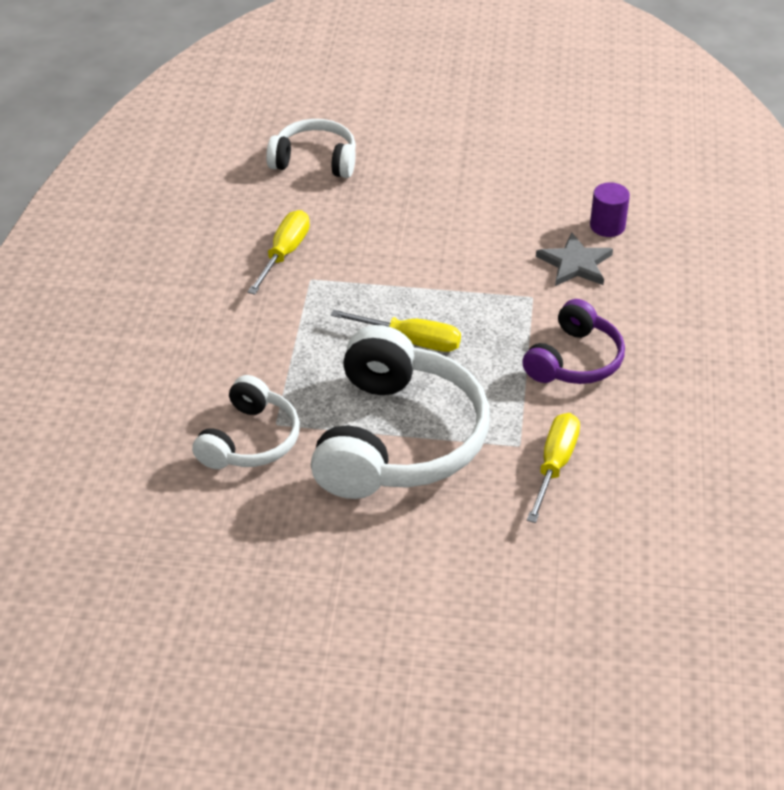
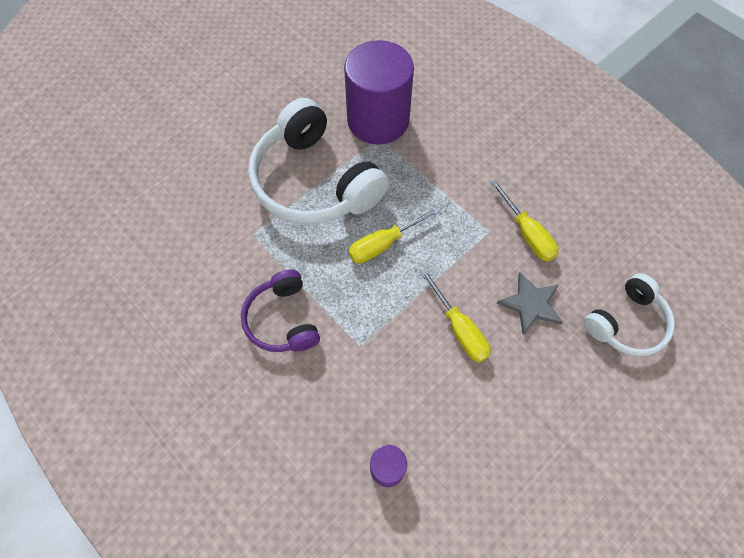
camera: 130 degrees right, 20 degrees up
white headphones [192,375,300,469] -> purple cylinder [344,40,414,145]
yellow screwdriver [527,413,580,523] -> yellow screwdriver moved to [420,269,491,363]
grey star [536,232,613,286] -> grey star moved to [497,272,563,335]

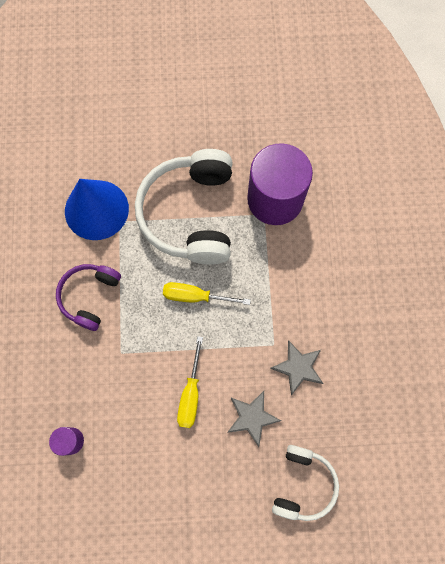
camera: 40 degrees right, 10 degrees up
yellow screwdriver [490,180,559,262] -> grey star [270,340,324,395]
white headphones [584,273,675,356] -> white headphones turned 75 degrees counterclockwise [272,445,339,521]
none -> blue cone [65,179,129,240]

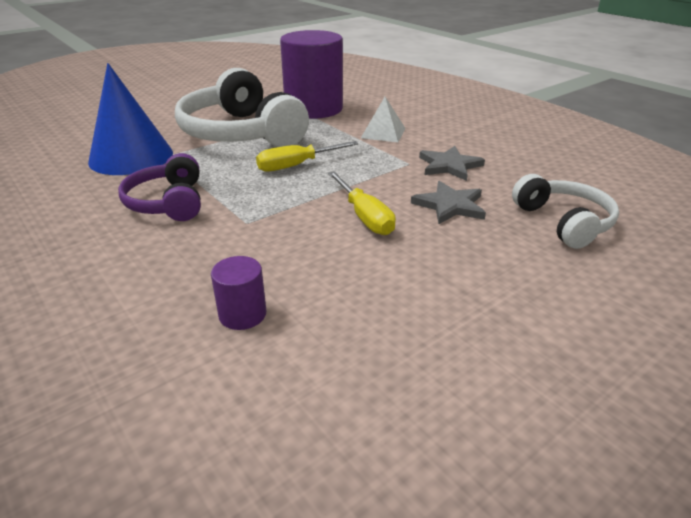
camera: 35 degrees left, 40 degrees down
none -> white pyramid [361,97,406,142]

